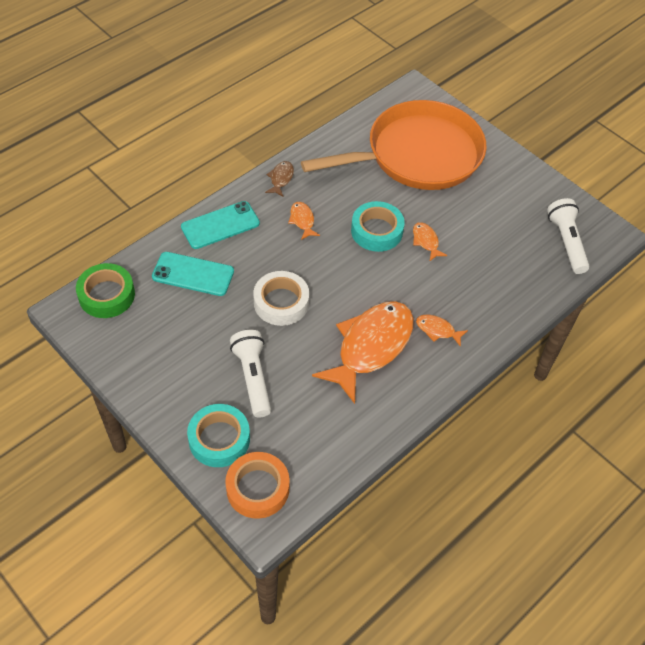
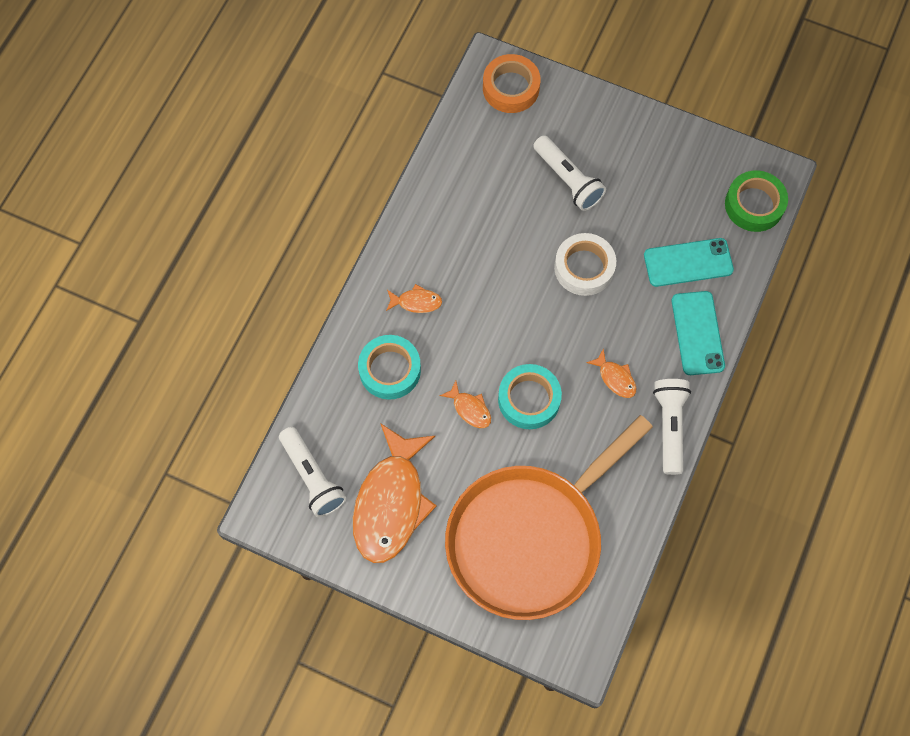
camera: 160 degrees right, 15 degrees up
turquoise phone [181,201,260,249] -> turquoise phone turned 45 degrees counterclockwise [672,291,725,375]
turquoise tape [187,404,250,467] -> turquoise tape moved to [358,335,421,399]
brown fish [265,161,294,197] -> white flashlight [653,379,691,475]
orange fish [312,301,414,404] -> orange fish moved to [353,423,437,563]

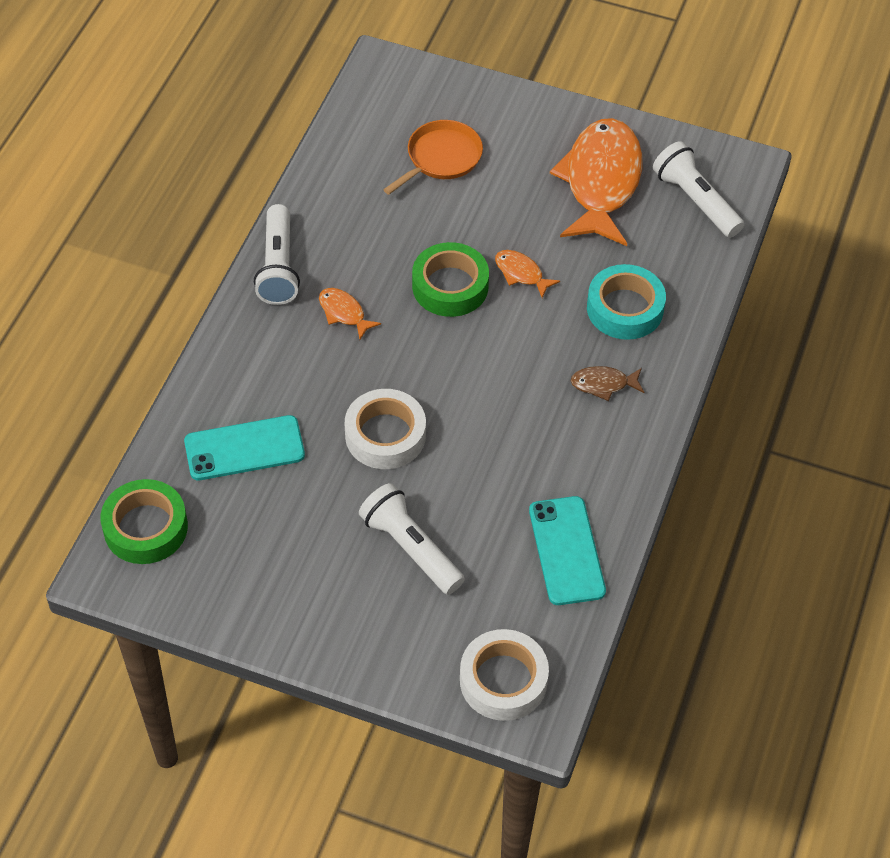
camera: 175 degrees right, 15 degrees down
orange fish [386,284,442,313] -> brown fish [571,366,644,401]
orange pan [445,415,653,620] -> orange pan [383,120,483,195], size x0.44
orange tape [483,54,540,113] -> white tape [460,629,549,721]
turquoise tape [498,364,562,429] -> green tape [412,242,489,317]
turquoise phone [672,291,725,375] -> turquoise phone moved to [529,496,606,605]

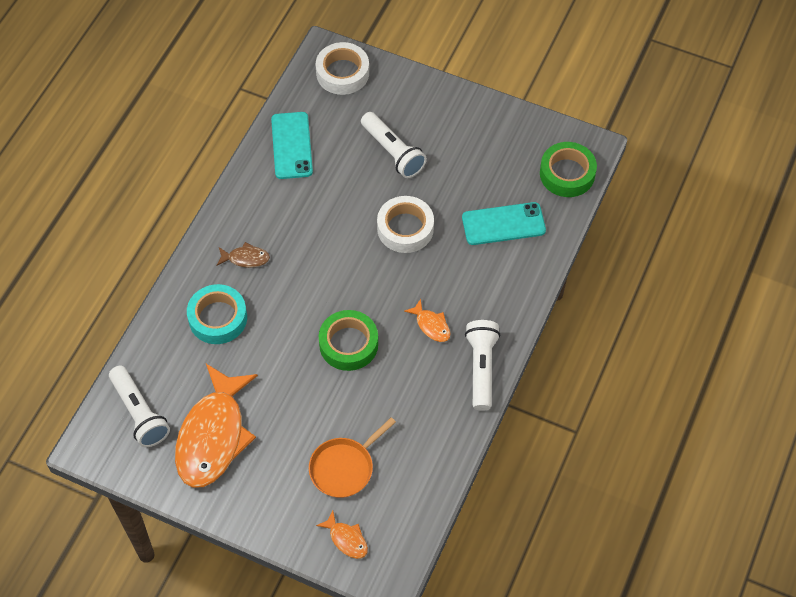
camera: 175 degrees left, 5 degrees up
orange fish [495,250,560,298] -> orange fish moved to [316,510,368,559]

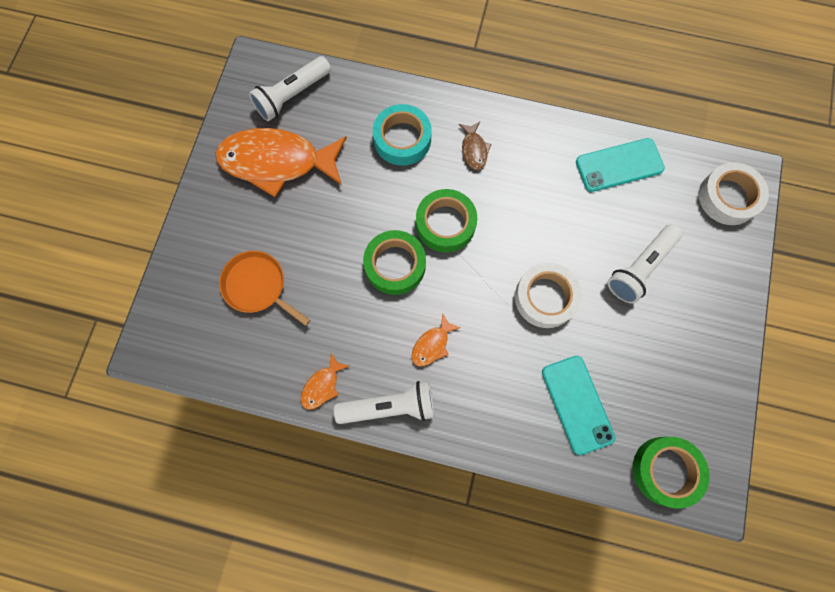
camera: 80 degrees right, 15 degrees up
orange fish [316,510,368,559] -> orange fish moved to [301,353,349,410]
none -> green tape [416,189,477,253]

